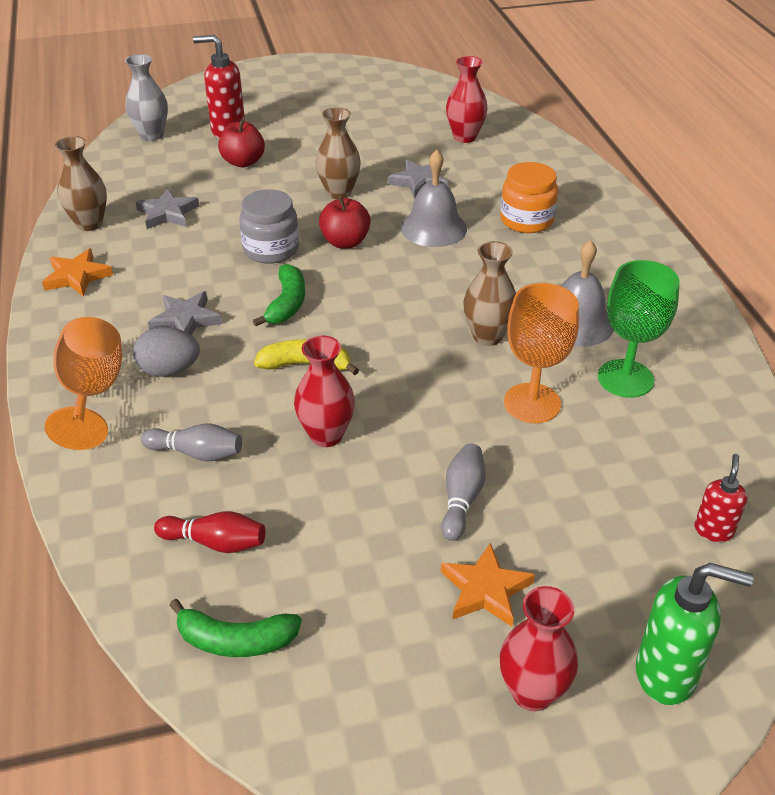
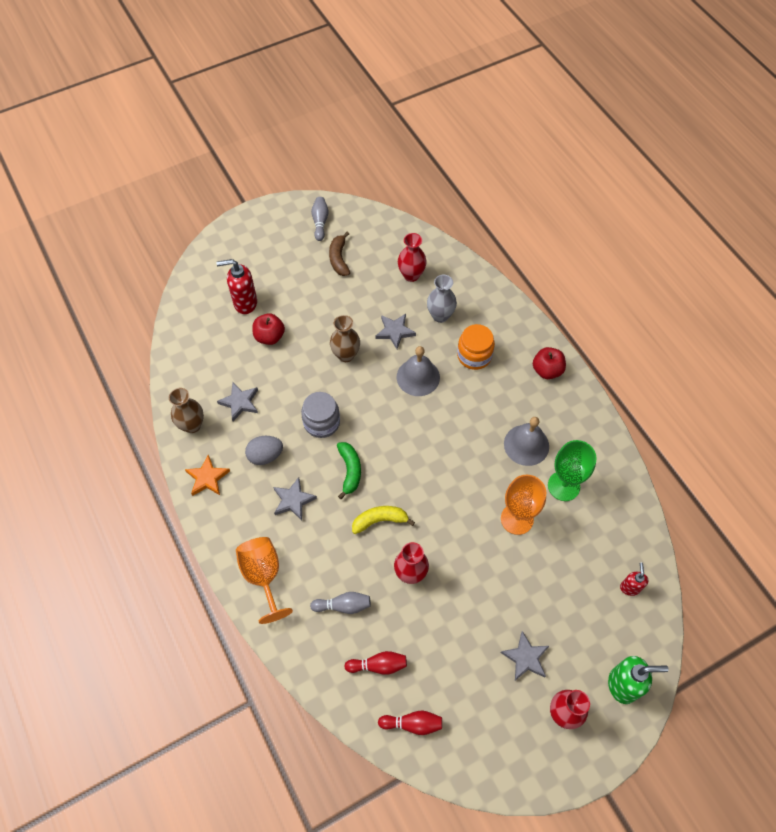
camera: 15 degrees left, 20 degrees up
grey vase [125,54,168,141] -> grey vase moved to [427,275,457,323]
grey egg [133,327,200,377] -> grey egg moved to [245,436,283,465]
green banana [169,599,302,657] -> red bowling pin [378,710,442,735]
red apple [319,196,371,248] -> red apple moved to [533,347,566,379]
grey bowling pin [441,443,486,541] -> grey bowling pin moved to [311,197,329,241]
orange star [441,543,535,627] -> grey star [501,631,549,680]
brown vase [463,241,516,346] -> none
none -> brown banana [329,232,350,276]

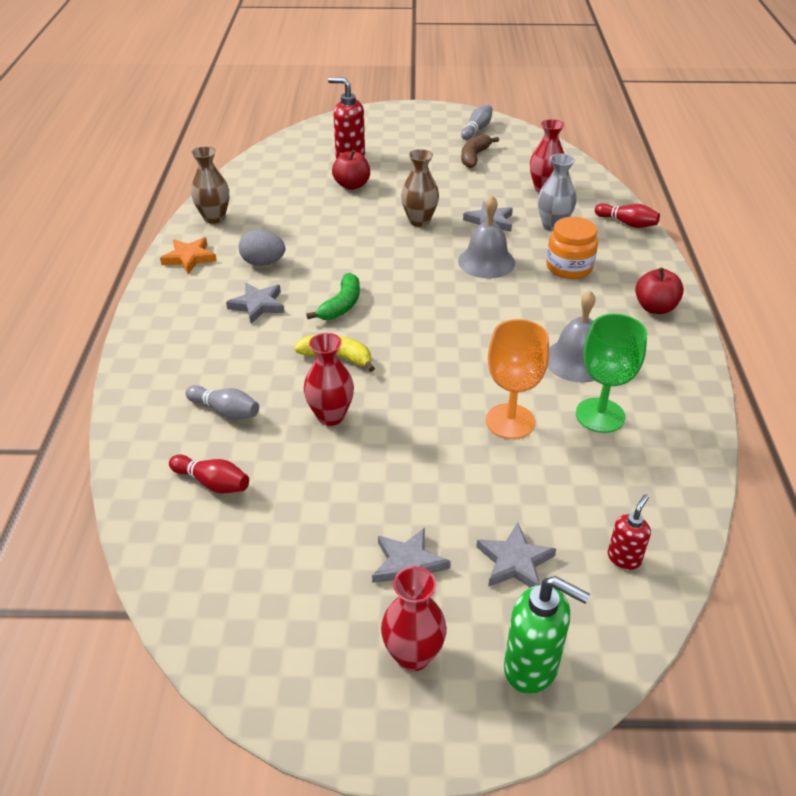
camera: 30 degrees right, 20 degrees down
grey star [217,382,258,421] -> grey star moved to [477,523,556,588]
orange goblet [236,537,293,624] -> none
grey jar [301,392,340,438] -> none
red bowling pin [378,710,442,735] -> red bowling pin moved to [595,203,660,228]

